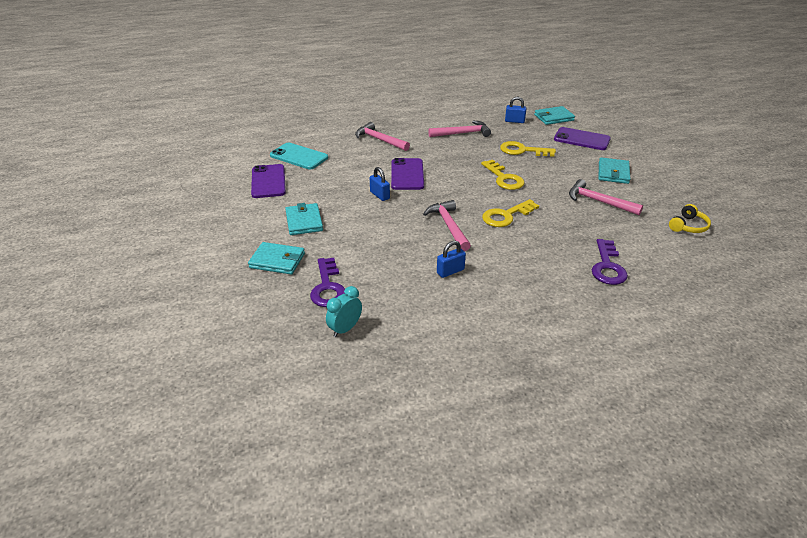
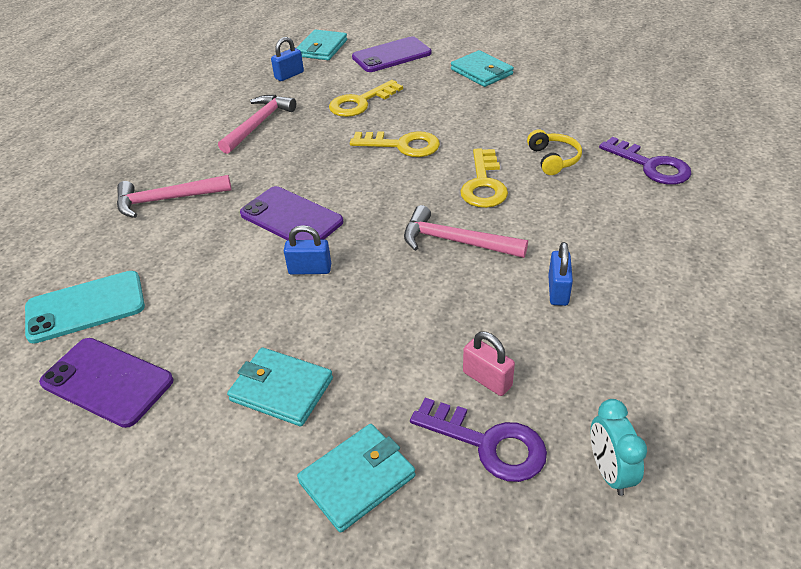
camera: 50 degrees left, 5 degrees up
pink hammer [569,179,643,215] -> none
yellow headphones [669,204,711,233] -> yellow headphones moved to [527,129,582,175]
none -> pink padlock [463,332,515,396]

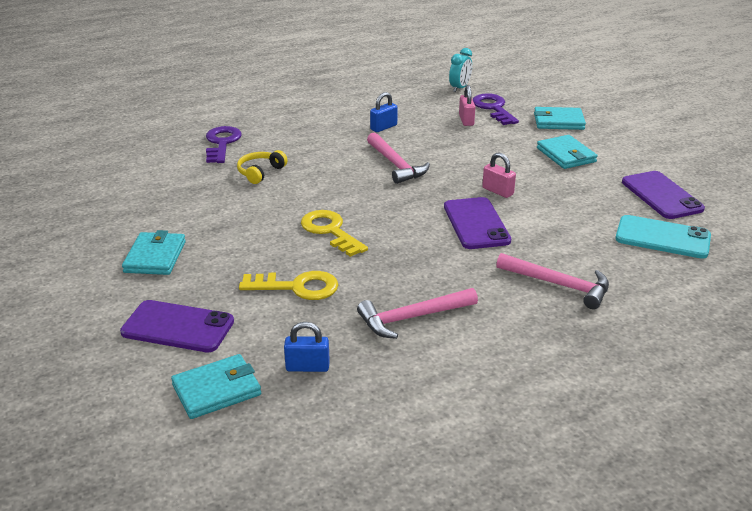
camera: 140 degrees left, 10 degrees down
blue padlock [284,225,331,275] -> pink padlock [482,152,516,198]
yellow key [461,148,508,208] -> none

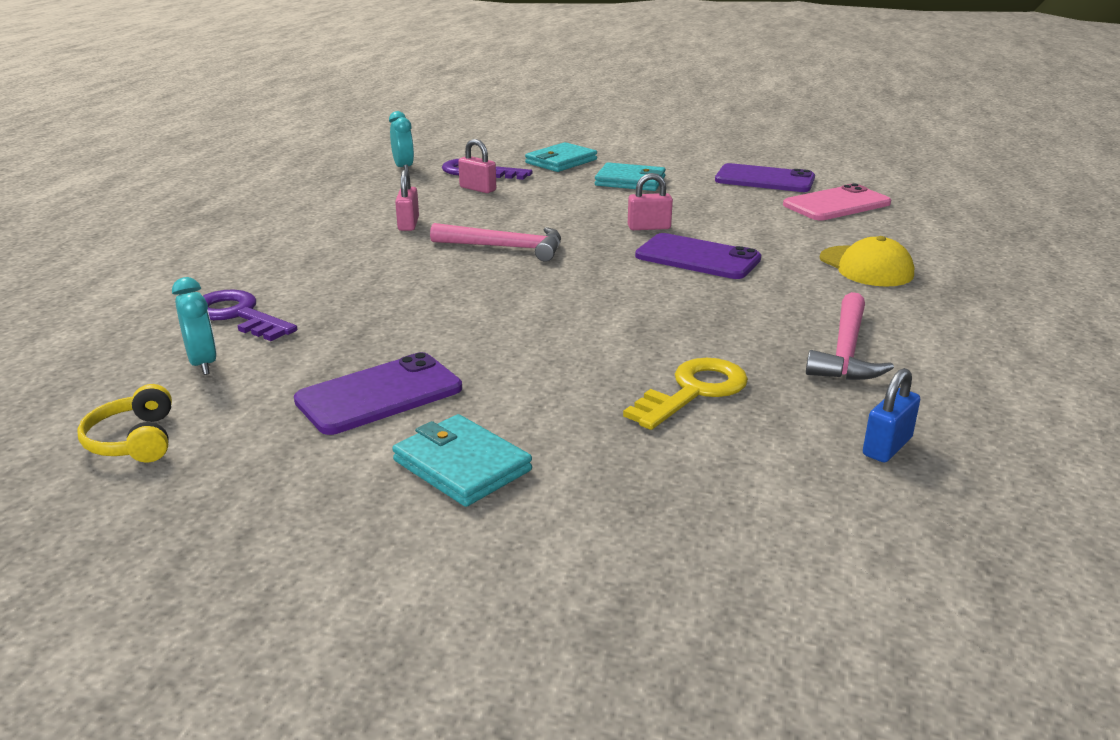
camera: 50 degrees left, 5 degrees down
purple phone [120,300,234,352] -> purple phone moved to [294,352,462,435]
turquoise wallet [171,354,261,419] -> none
yellow headphones [237,150,287,184] -> yellow headphones moved to [77,384,172,463]
yellow key [301,210,368,257] -> none
blue padlock [370,92,398,132] -> pink padlock [395,170,419,231]
pink hammer [496,253,609,309] -> yellow cap [820,236,914,287]
turquoise phone [615,215,711,259] -> pink phone [783,184,891,221]
none -> turquoise clock [172,277,217,375]

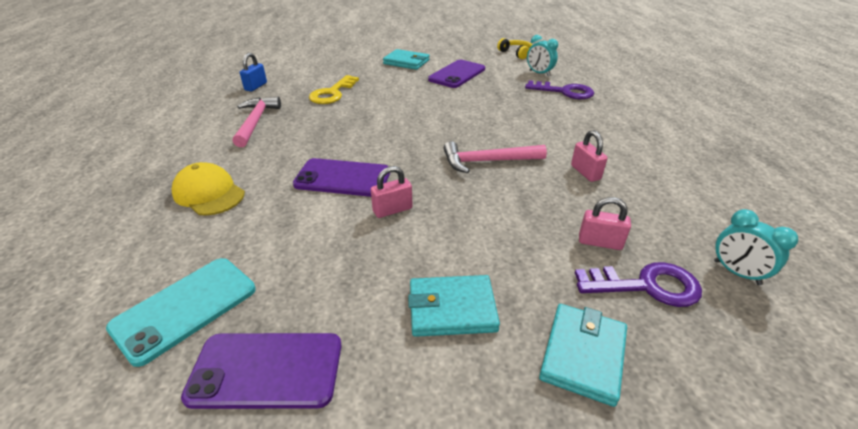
camera: 160 degrees right, 10 degrees up
pink phone [783,184,891,221] -> turquoise phone [106,258,256,367]

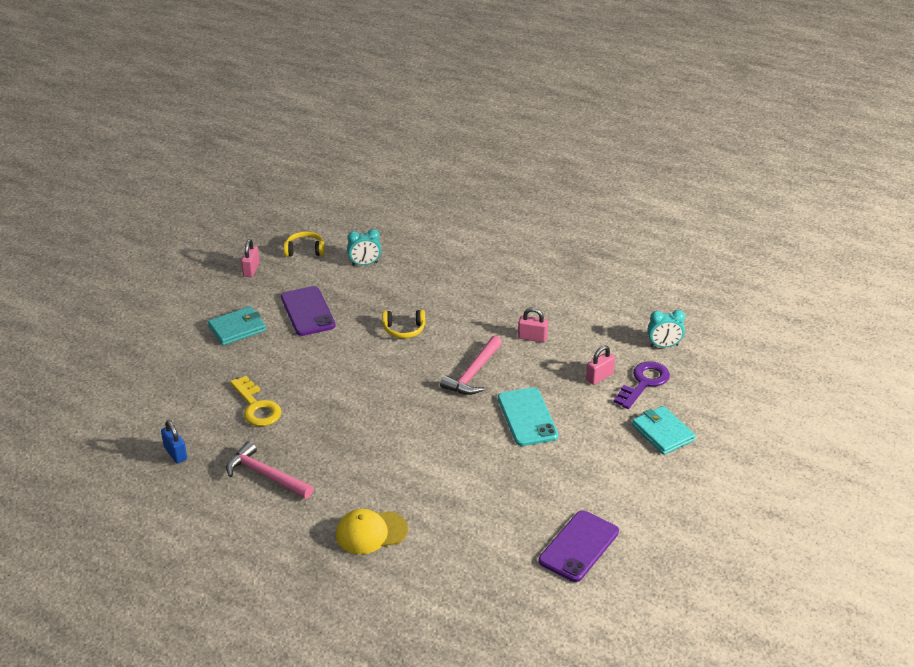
camera: 55 degrees left, 0 degrees up
turquoise phone [106,258,256,367] -> turquoise phone moved to [498,387,558,446]
purple phone [293,158,390,197] -> none
pink padlock [371,166,413,218] -> pink padlock moved to [241,239,260,277]
turquoise wallet [408,275,500,337] -> none
purple key [525,80,594,99] -> none
none -> yellow headphones [383,310,425,338]

